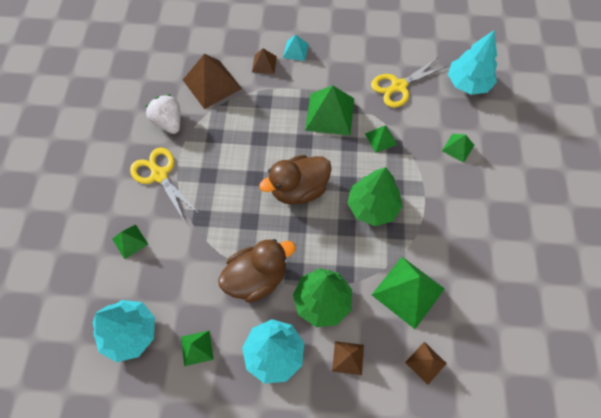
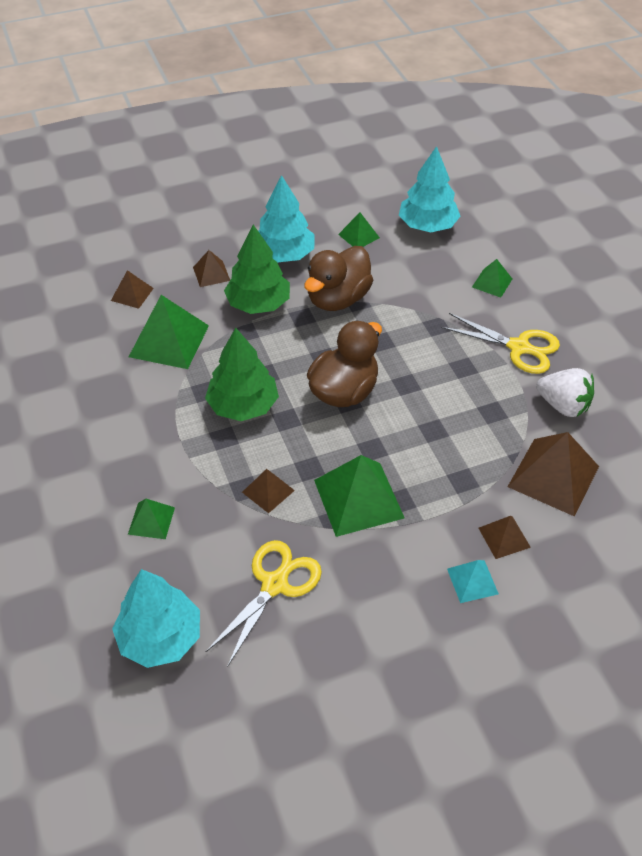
camera: 155 degrees right, 15 degrees down
green pyramid [365,126,397,153] -> brown pyramid [242,469,295,513]

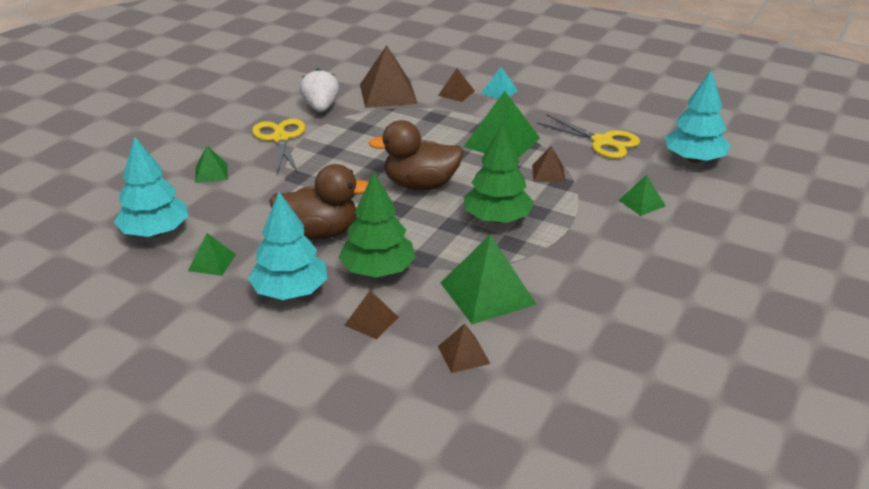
camera: 130 degrees left, 15 degrees down
yellow scissors [206,540,322,667] -> yellow scissors turned 135 degrees counterclockwise [537,115,640,159]

